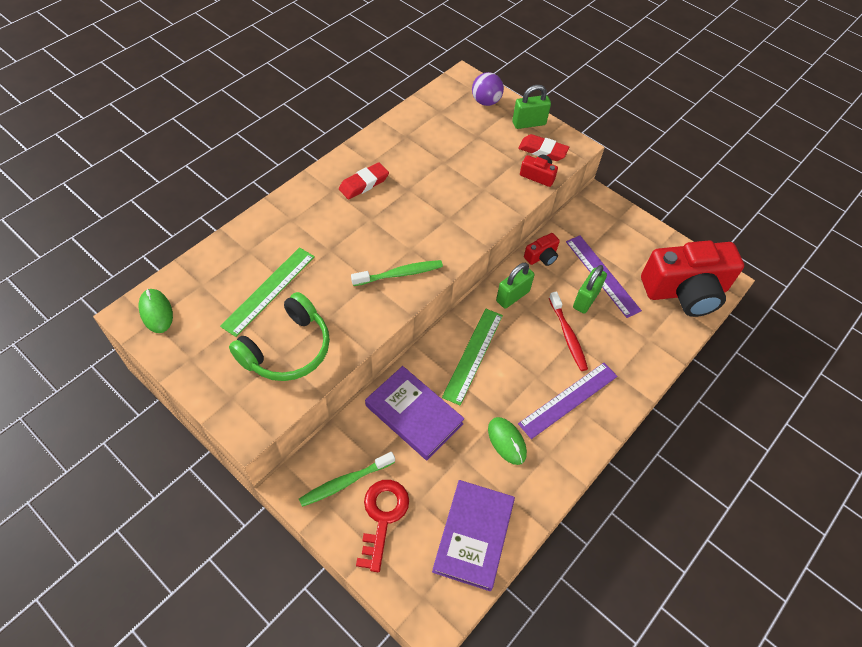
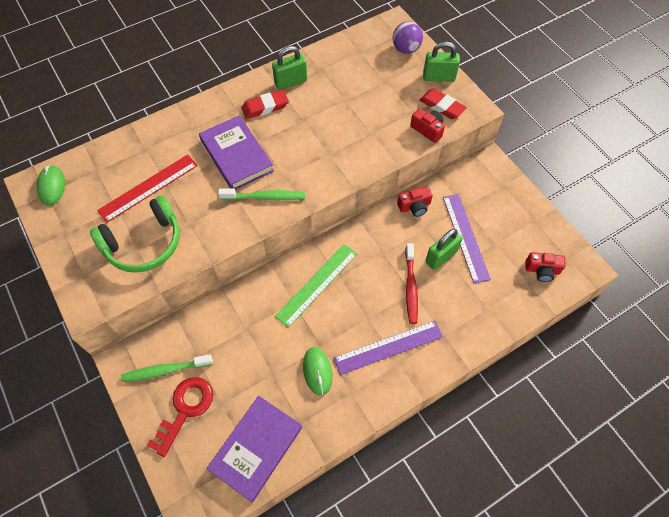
camera: 20 degrees right, 5 degrees up
green ruler [220,247,315,337] -> red ruler [97,155,198,223]
purple book [365,366,464,460] -> purple book moved to [199,115,274,190]
green padlock [496,263,534,309] -> green padlock moved to [272,46,307,90]
red camera [641,240,744,317] -> red camera [525,252,566,282], size x0.41

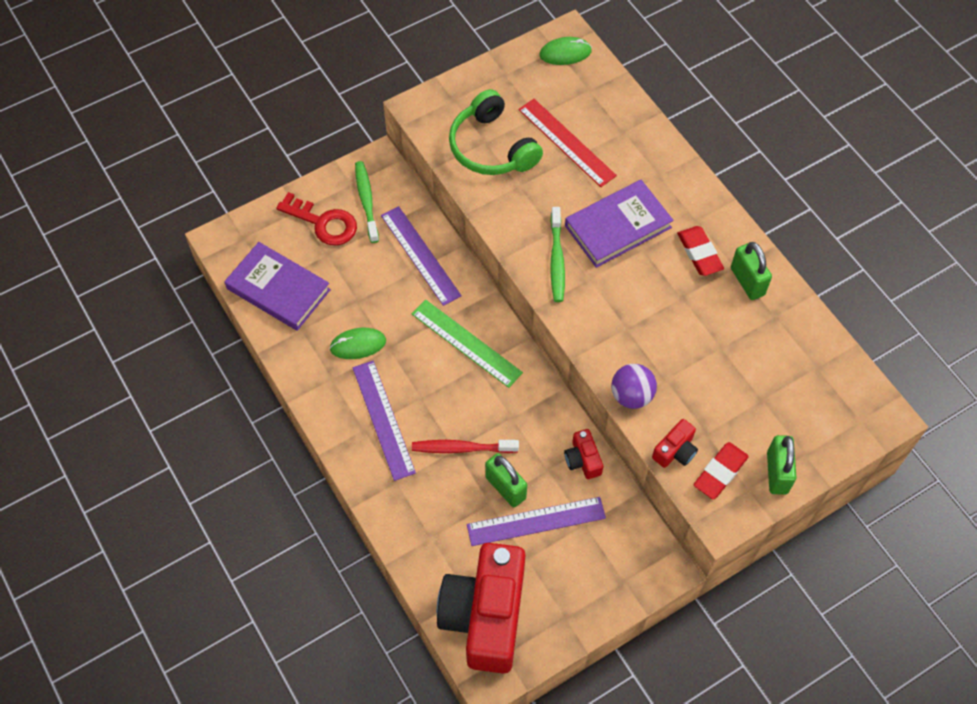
camera: 90 degrees right, 0 degrees up
purple ball [392,21,423,54] -> purple ball moved to [611,364,657,409]
red camera [525,252,566,282] -> red camera [437,543,525,674], size x2.43
none -> purple ruler [381,206,462,306]

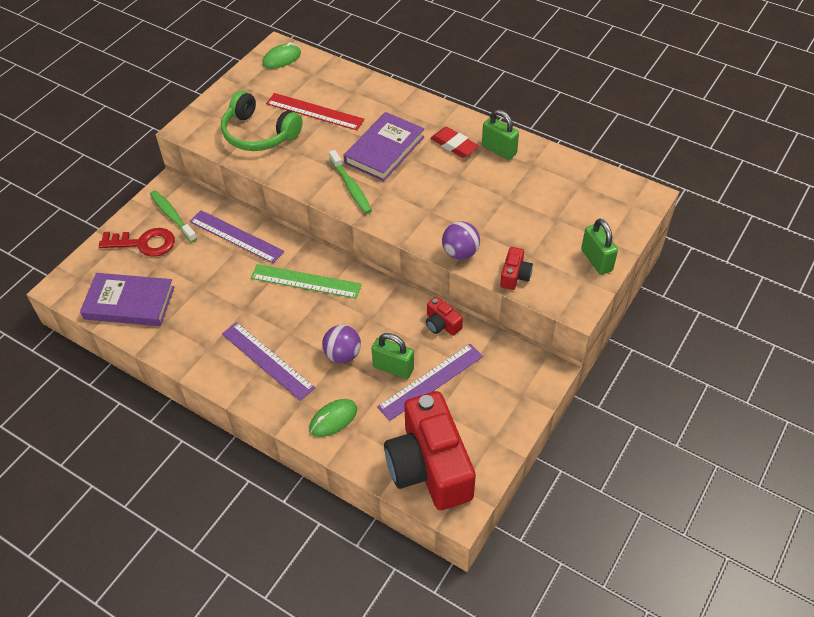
camera: 25 degrees left, 10 degrees down
green mouse [329,328,386,359] -> green mouse moved to [309,399,357,437]
red toothbrush [412,440,519,453] -> purple ball [322,325,361,363]
red eraser [694,442,749,499] -> none

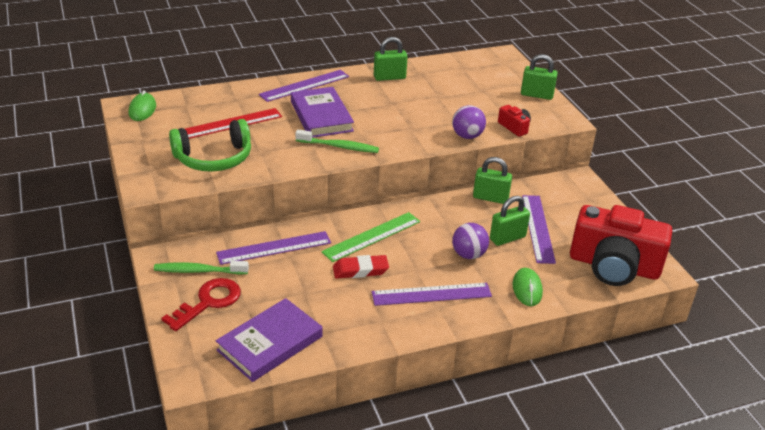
camera: 55 degrees left, 15 degrees down
red camera [426,297,463,336] -> green padlock [473,157,512,204]
red eraser [431,127,479,158] -> red eraser moved to [333,255,389,279]
none -> purple ruler [259,70,349,102]

